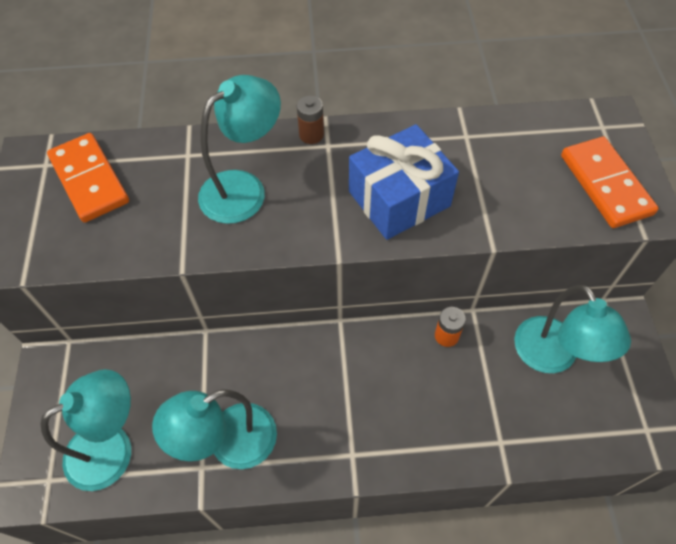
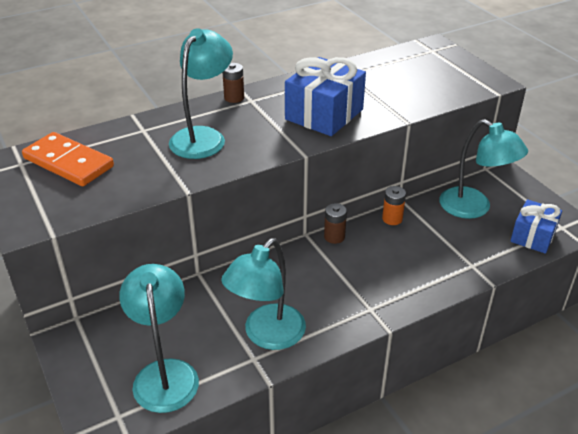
camera: 25 degrees left, 20 degrees down
turquoise lamp [41,369,131,491] -> turquoise lamp turned 45 degrees counterclockwise [119,264,199,413]
orange domino [561,137,659,228] -> none
none -> brown battery [324,203,347,244]
none -> blue gift [510,199,562,254]

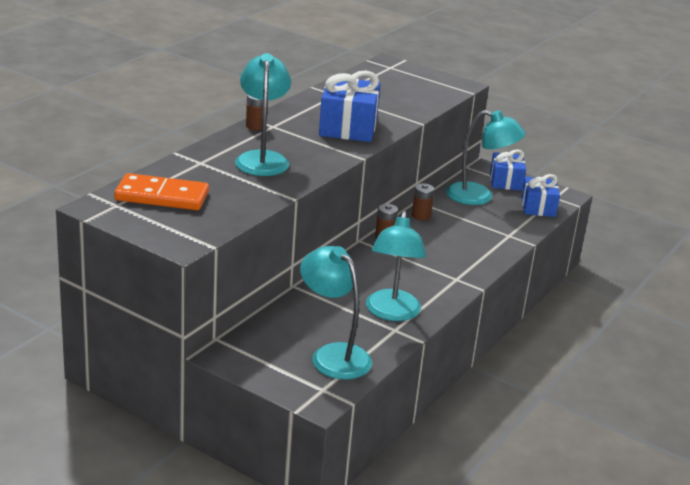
camera: 30 degrees left, 10 degrees down
orange battery [382,186,406,225] -> brown battery [412,183,434,221]
none -> blue gift [490,149,526,191]

